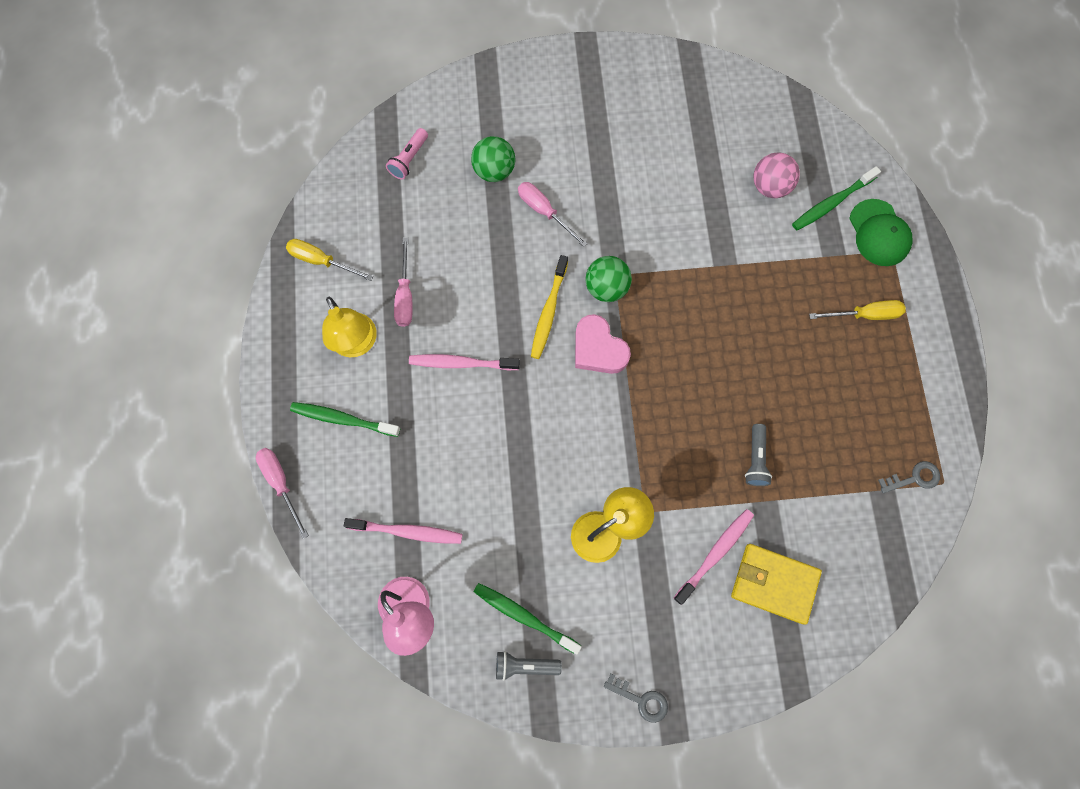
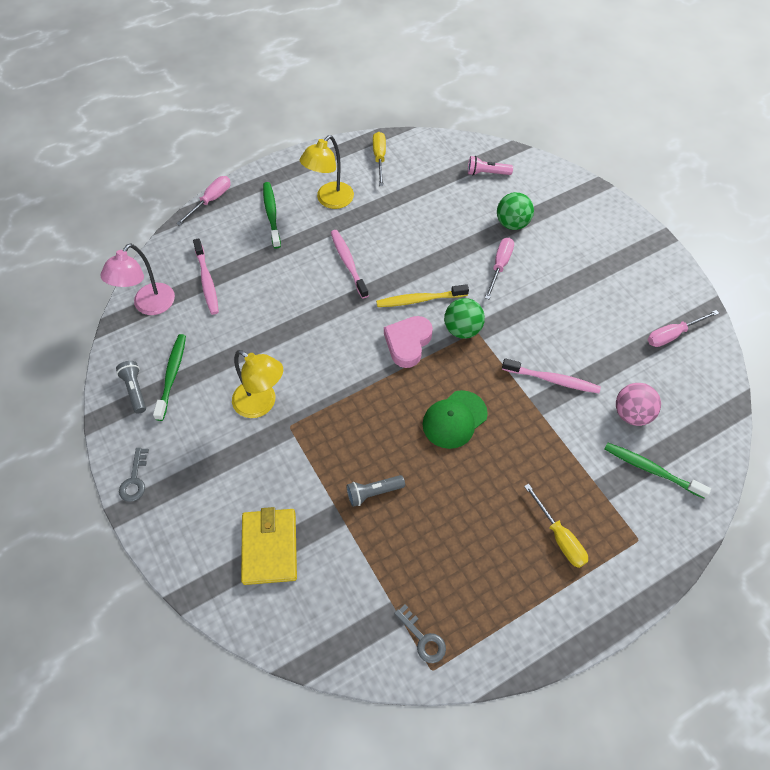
camera: 65 degrees right, 15 degrees down
pink screwdriver [394,237,412,327] -> pink screwdriver moved to [648,310,719,347]
pink toothbrush [674,509,754,605] -> pink toothbrush moved to [502,358,601,393]
green cap [849,199,912,266] -> green cap moved to [423,390,488,449]

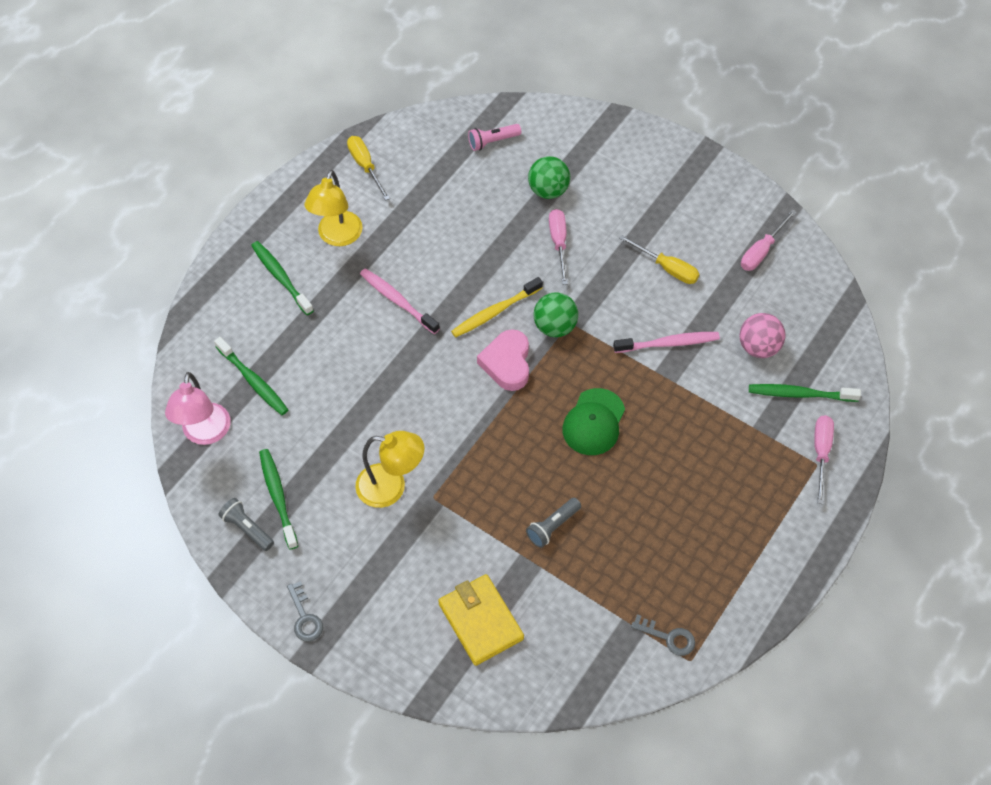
camera: 25 degrees left, 0 degrees up
pink screwdriver [176,176,231,226] -> pink screwdriver moved to [814,415,834,504]
pink toothbrush [193,238,219,315] -> green toothbrush [214,337,288,415]
yellow screwdriver [524,484,588,568] -> yellow screwdriver moved to [619,235,699,284]

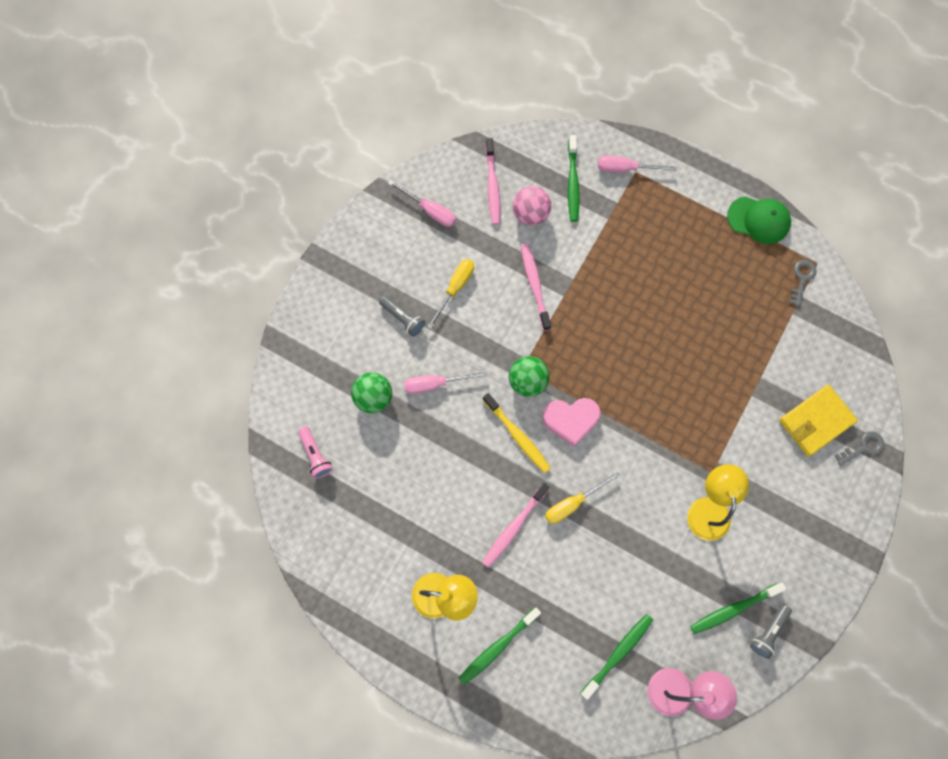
camera: 95 degrees left, 15 degrees up
grey key [287,581,323,641] -> grey key moved to [835,431,885,466]
yellow screwdriver [347,136,390,201] -> yellow screwdriver moved to [545,472,620,524]
grey flashlight [526,498,581,548] -> grey flashlight moved to [379,295,425,336]
green cap [562,388,625,455] -> green cap moved to [727,196,791,244]
none -> pink toothbrush [485,138,500,225]

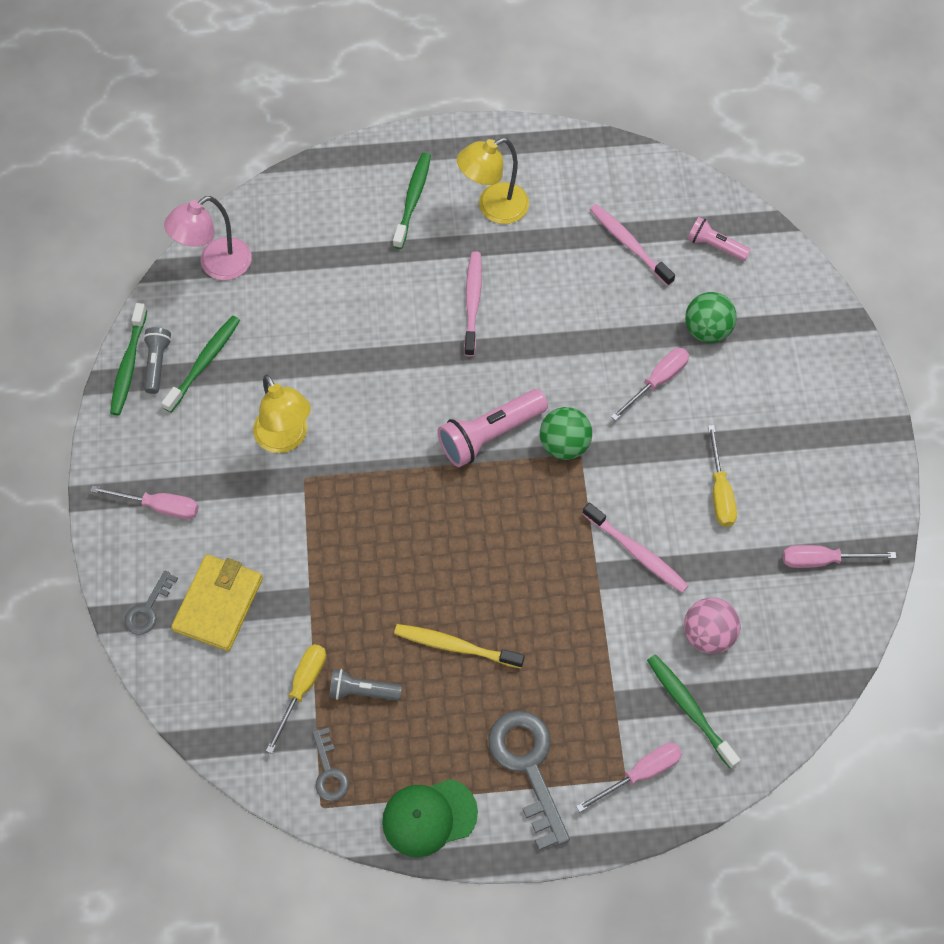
camera: 145 degrees right, 10 degrees down
grey flashlight [379,295,425,336] -> grey flashlight moved to [329,669,402,701]
yellow toothbrush [483,393,550,473] -> yellow toothbrush moved to [394,624,524,668]
pink toothbrush [485,138,500,225] -> pink toothbrush moved to [590,204,675,286]
pink heart [543,398,601,447] -> pink flashlight [437,389,548,467]
yellow screwdriver [545,472,620,524] -> yellow screwdriver moved to [266,644,326,753]
green toothbrush [581,614,653,700] -> green toothbrush moved to [110,303,147,416]
none -> pink screwdriver [90,485,199,519]
none -> grey key [488,711,570,850]

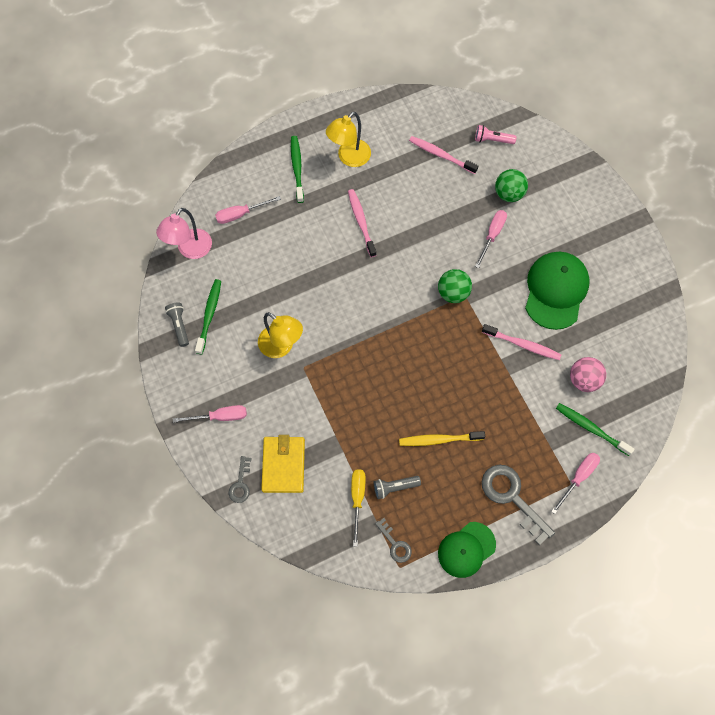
camera: 20 degrees left, 5 degrees up
green toothbrush [110,303,147,416] -> none
pink flashlight [437,389,548,467] -> none
yellow screwdriver [708,425,737,527] -> green cap [525,252,590,330]
pink screwdriver [783,545,896,568] -> pink screwdriver moved to [215,196,281,224]

